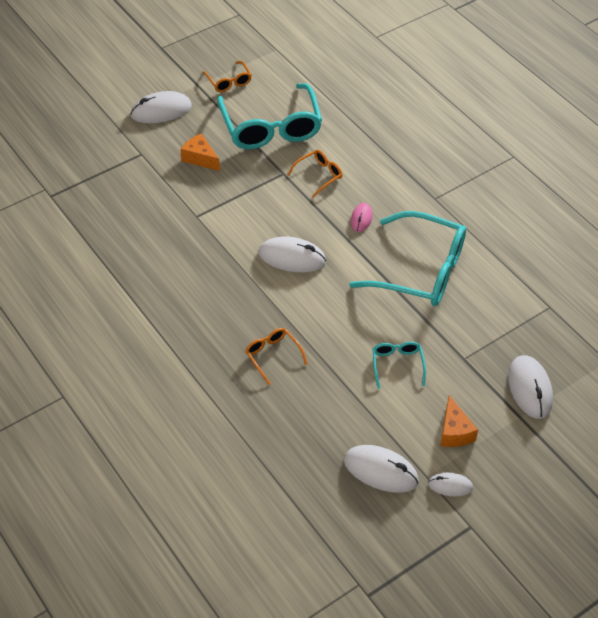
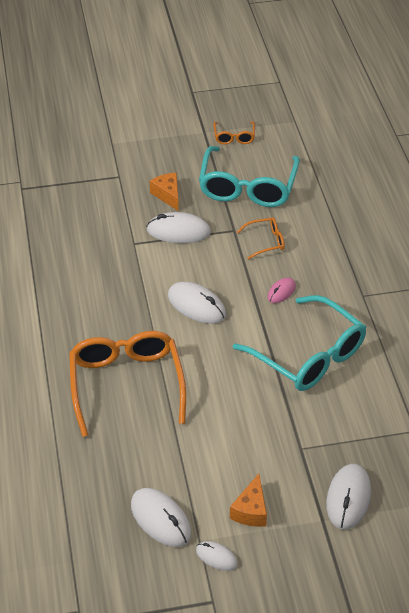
camera: 25 degrees right, 5 degrees down
white mouse [130,91,192,123] -> white mouse moved to [147,212,211,243]
orange glasses [245,328,308,385] -> orange glasses [69,331,186,437], size x2.20
turquoise glasses [373,342,426,389] -> none

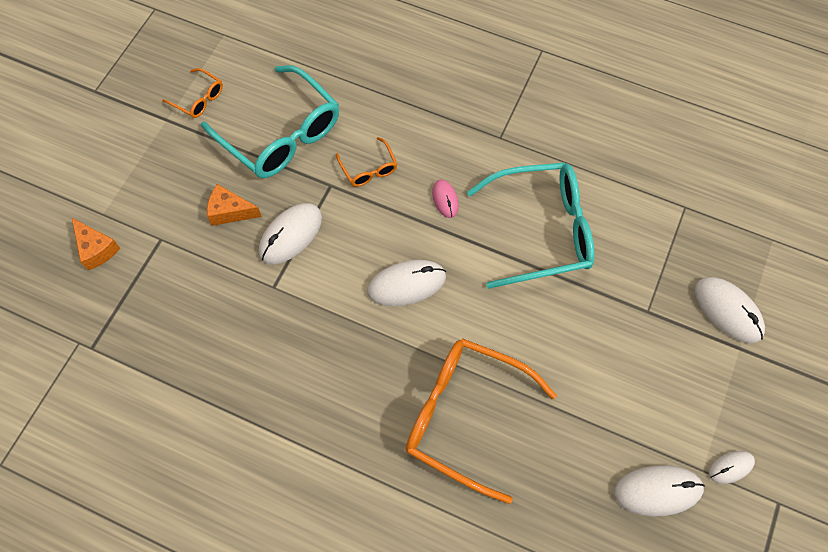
camera: 55 degrees left, 20 degrees up
orange cheese [230,474,267,527] -> orange cheese moved to [72,218,120,270]
orange glasses [237,217,285,260] -> orange glasses turned 135 degrees clockwise [336,137,397,187]

